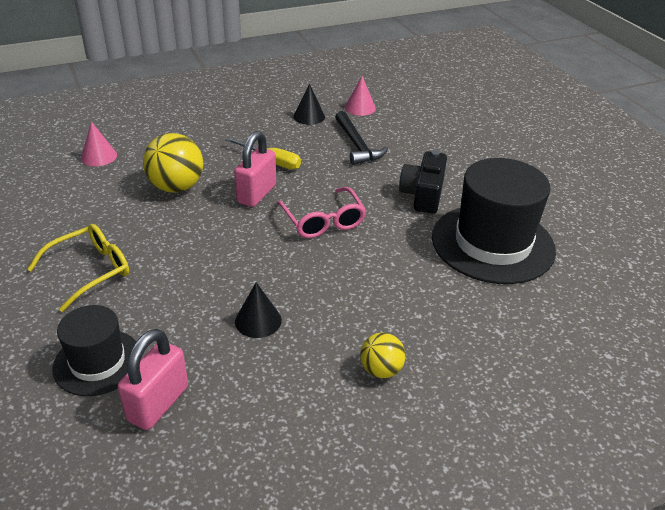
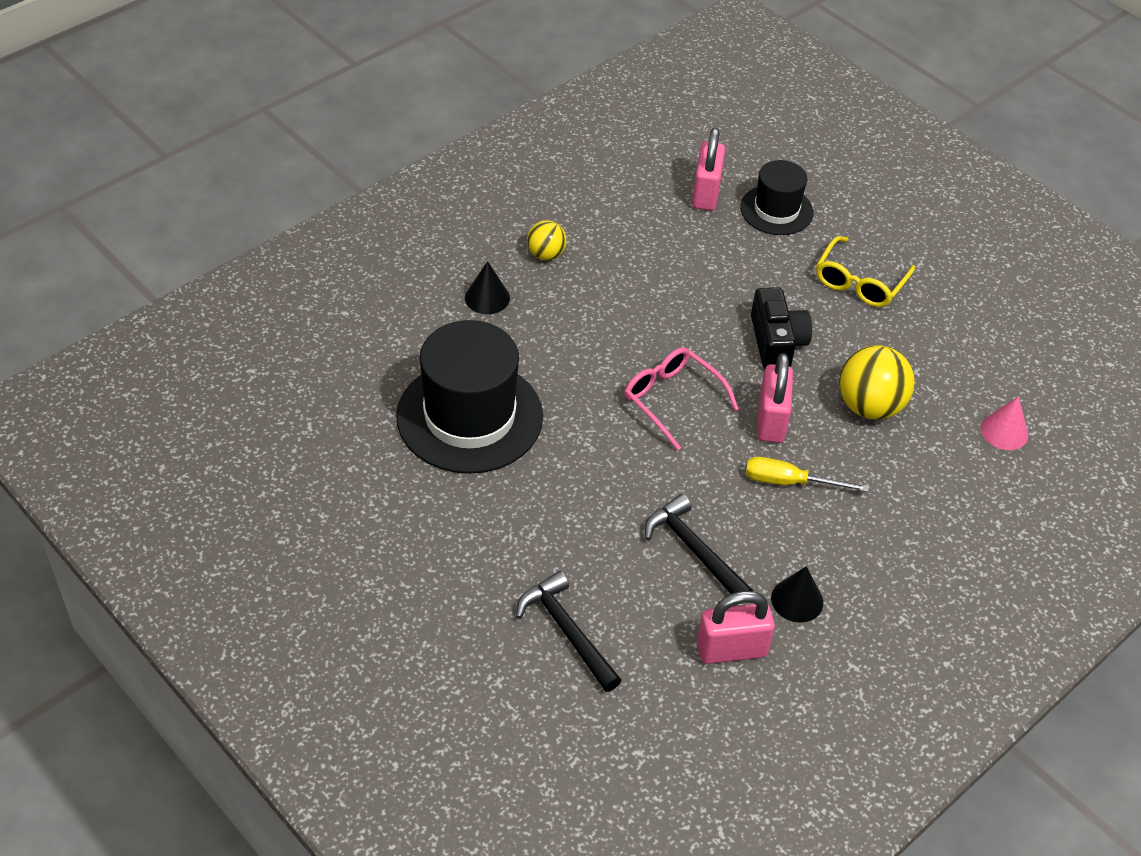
camera: 160 degrees right, 10 degrees up
black cone [235,282,282,338] -> black cone moved to [465,261,510,314]
pink cone [345,76,376,116] -> pink padlock [697,591,775,664]
black camera [399,150,447,214] -> black camera moved to [751,287,812,369]
none -> black hammer [516,571,621,692]

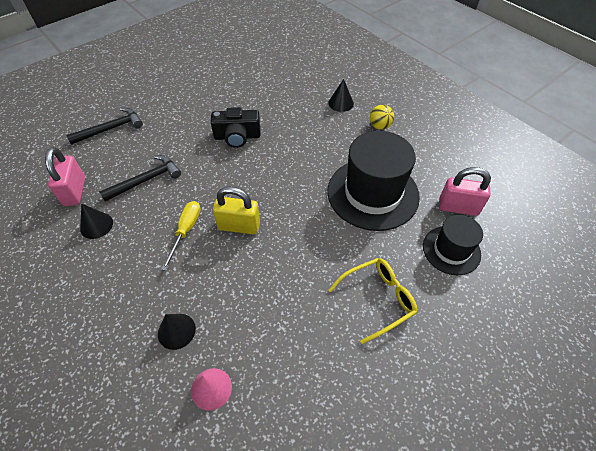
camera: 95 degrees right, 5 degrees up
black hat [396,320,543,474] -> black hat moved to [327,131,420,231]
pink glasses [624,347,739,450] -> none
black camera [751,287,812,369] -> black camera moved to [210,107,261,148]
pink padlock [757,353,793,443] -> yellow padlock [213,187,260,235]
yellow glasses [816,236,915,307] -> yellow glasses turned 120 degrees clockwise [329,258,417,344]
yellow ball [839,345,915,420] -> none
none -> black cone [158,314,196,350]

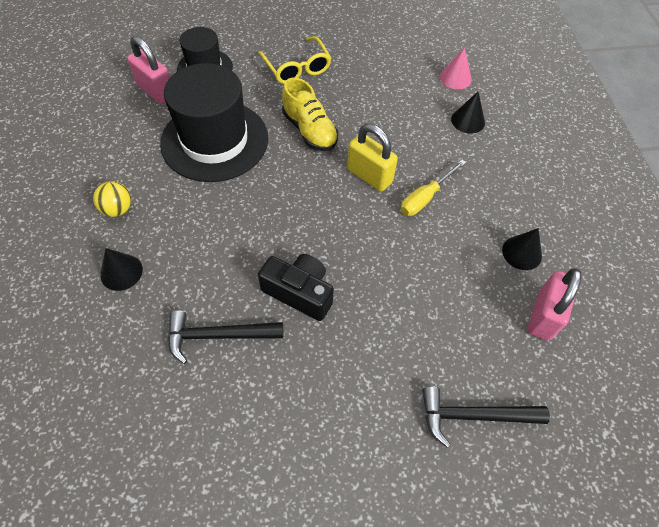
camera: 150 degrees left, 5 degrees up
black hammer [99,155,181,202] -> black hammer moved to [168,310,283,364]
yellow glasses [329,258,417,344] -> yellow glasses turned 120 degrees counterclockwise [258,36,331,84]
none -> yellow shoe [282,77,338,151]

